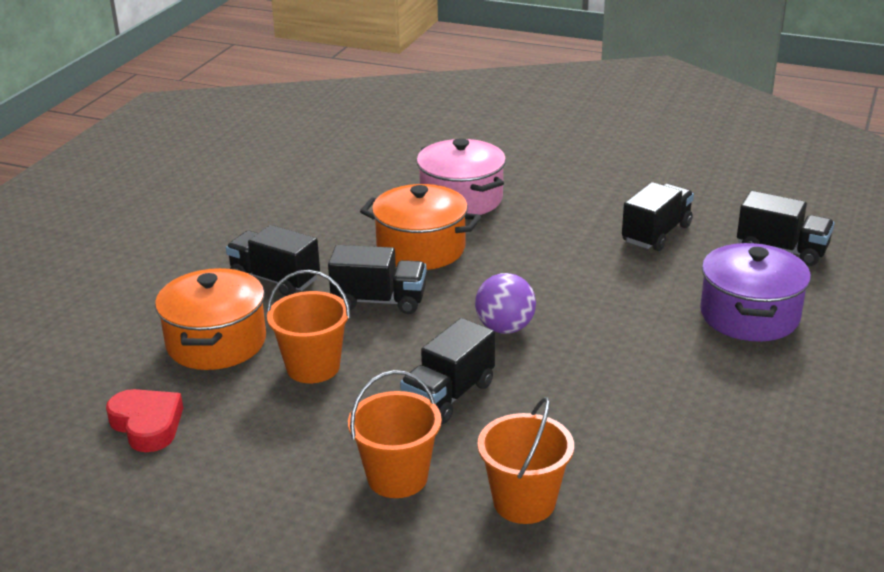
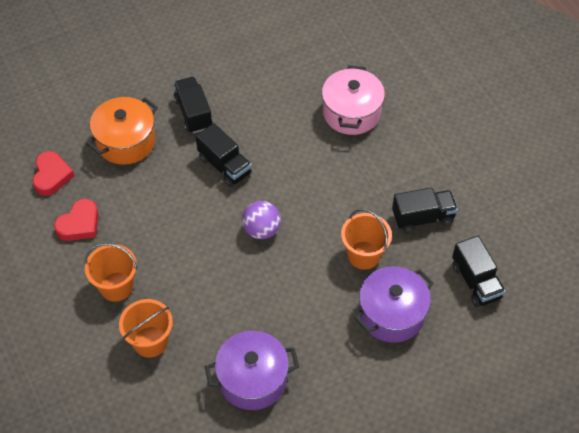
camera: 40 degrees right, 25 degrees up
orange bucket [267,270,350,383] -> orange bucket moved to [341,209,392,270]
orange pot [360,184,481,270] -> none
black truck [400,318,495,424] -> none
none -> red heart [54,199,98,241]
none -> purple pot [205,331,299,410]

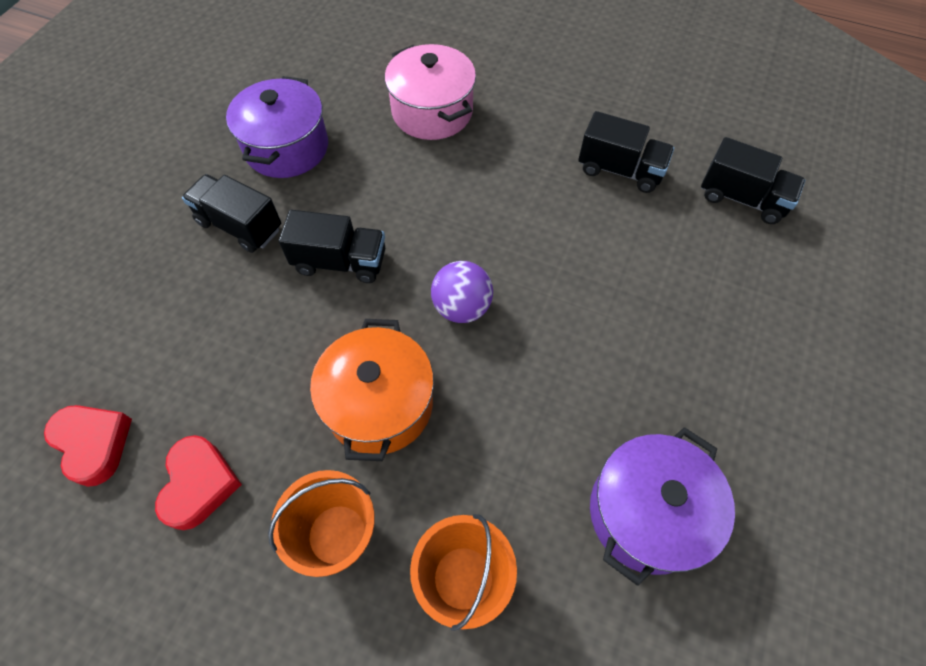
camera: 40 degrees left, 5 degrees up
orange pot [87,97,158,165] -> orange pot moved to [310,319,434,461]
orange bucket [341,209,392,270] -> none
purple pot [354,266,434,343] -> purple pot moved to [226,76,328,178]
black truck [392,188,458,233] -> black truck turned 75 degrees clockwise [578,111,674,193]

